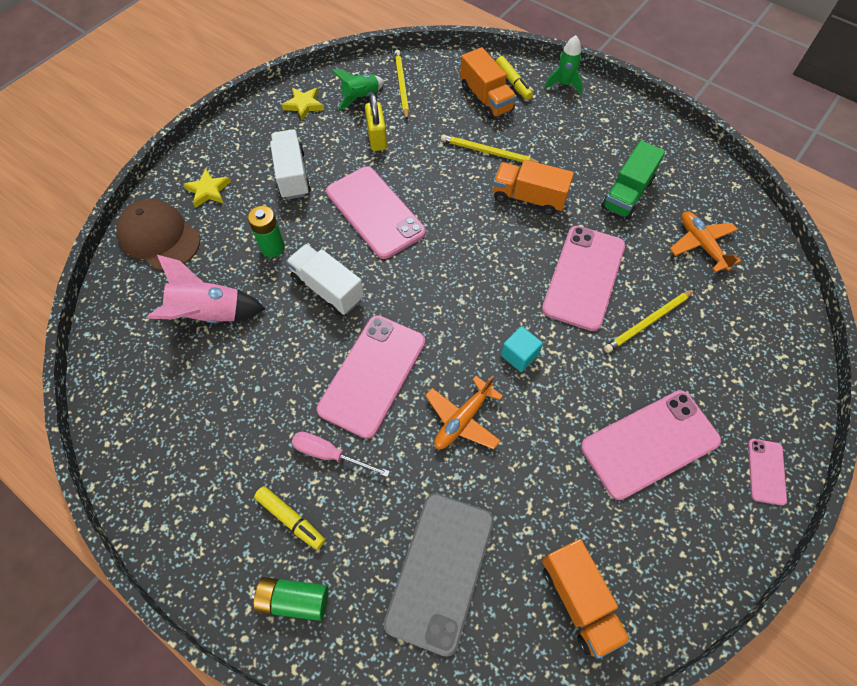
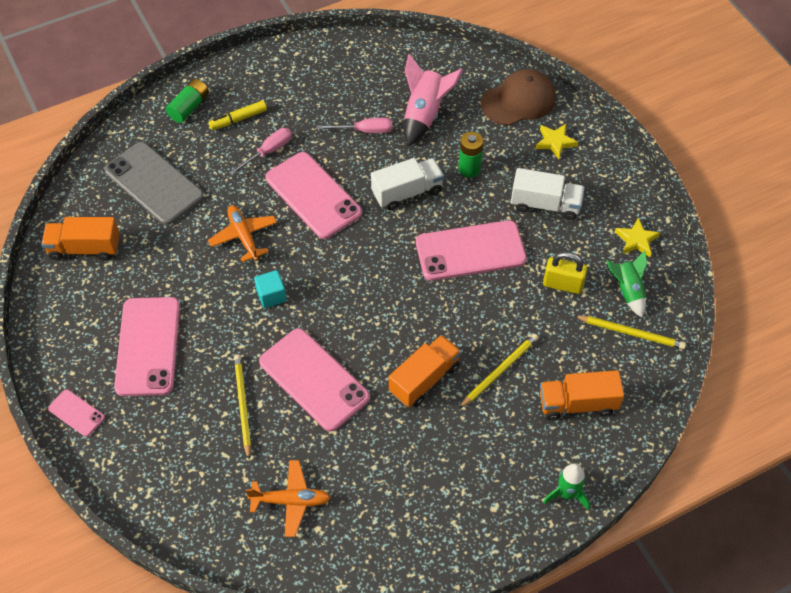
camera: 115 degrees right, 5 degrees down
yellow marker [496,56,533,100] -> none
green truck [601,140,665,220] -> none
none -> pink screwdriver [316,118,392,133]

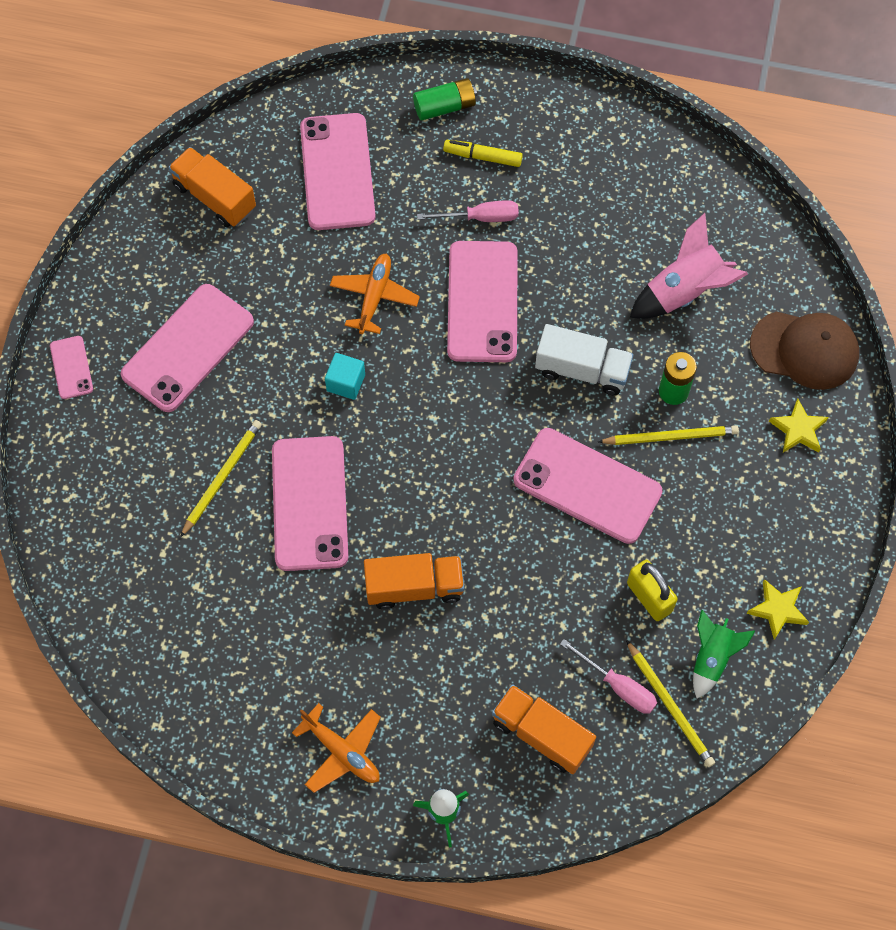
camera: 40 degrees right, 10 degrees up
grey phone [104,142,204,225] -> pink phone [300,113,376,230]
orange plane [246,460,331,537] -> orange plane moved to [292,703,381,793]
pink screwdriver [316,118,392,133] -> pink screwdriver moved to [560,639,657,714]
yellow pencil [459,334,539,409] -> yellow pencil moved to [598,425,739,445]
white truck [511,168,585,220] -> none

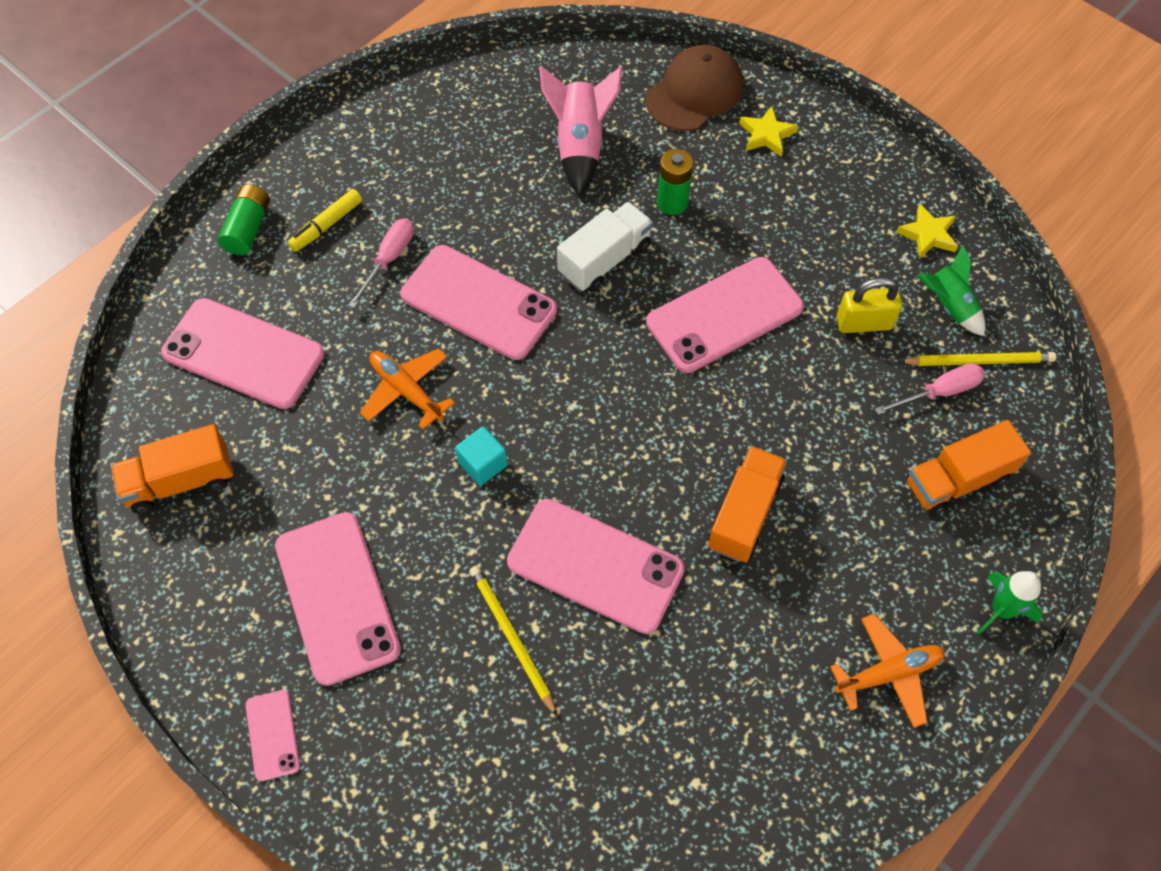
camera: 60 degrees left, 5 degrees down
pink phone [50,336,93,399] -> pink phone turned 60 degrees clockwise [245,690,300,781]
yellow pencil [598,425,739,445] -> none

